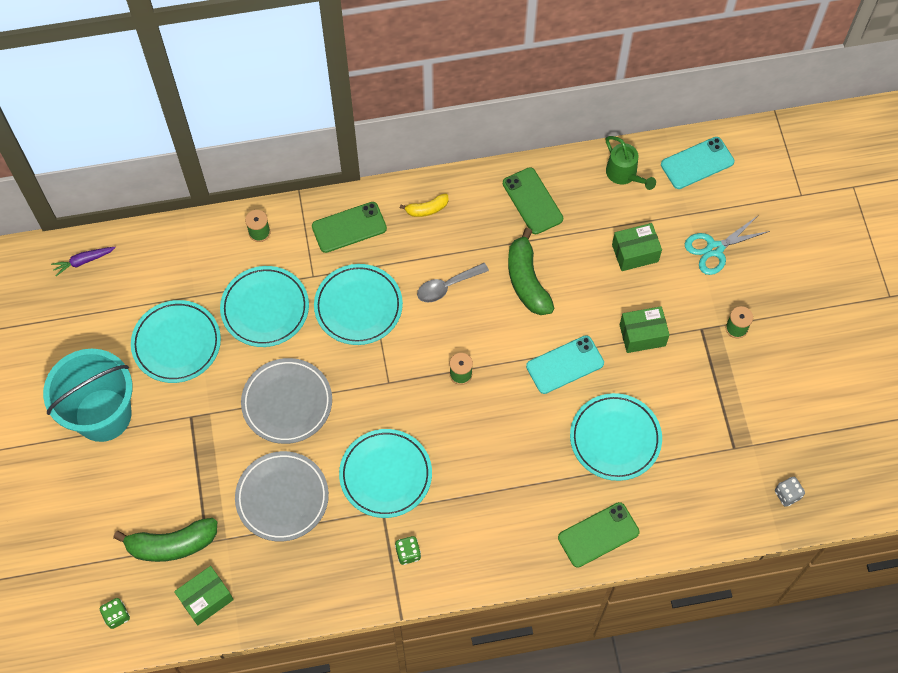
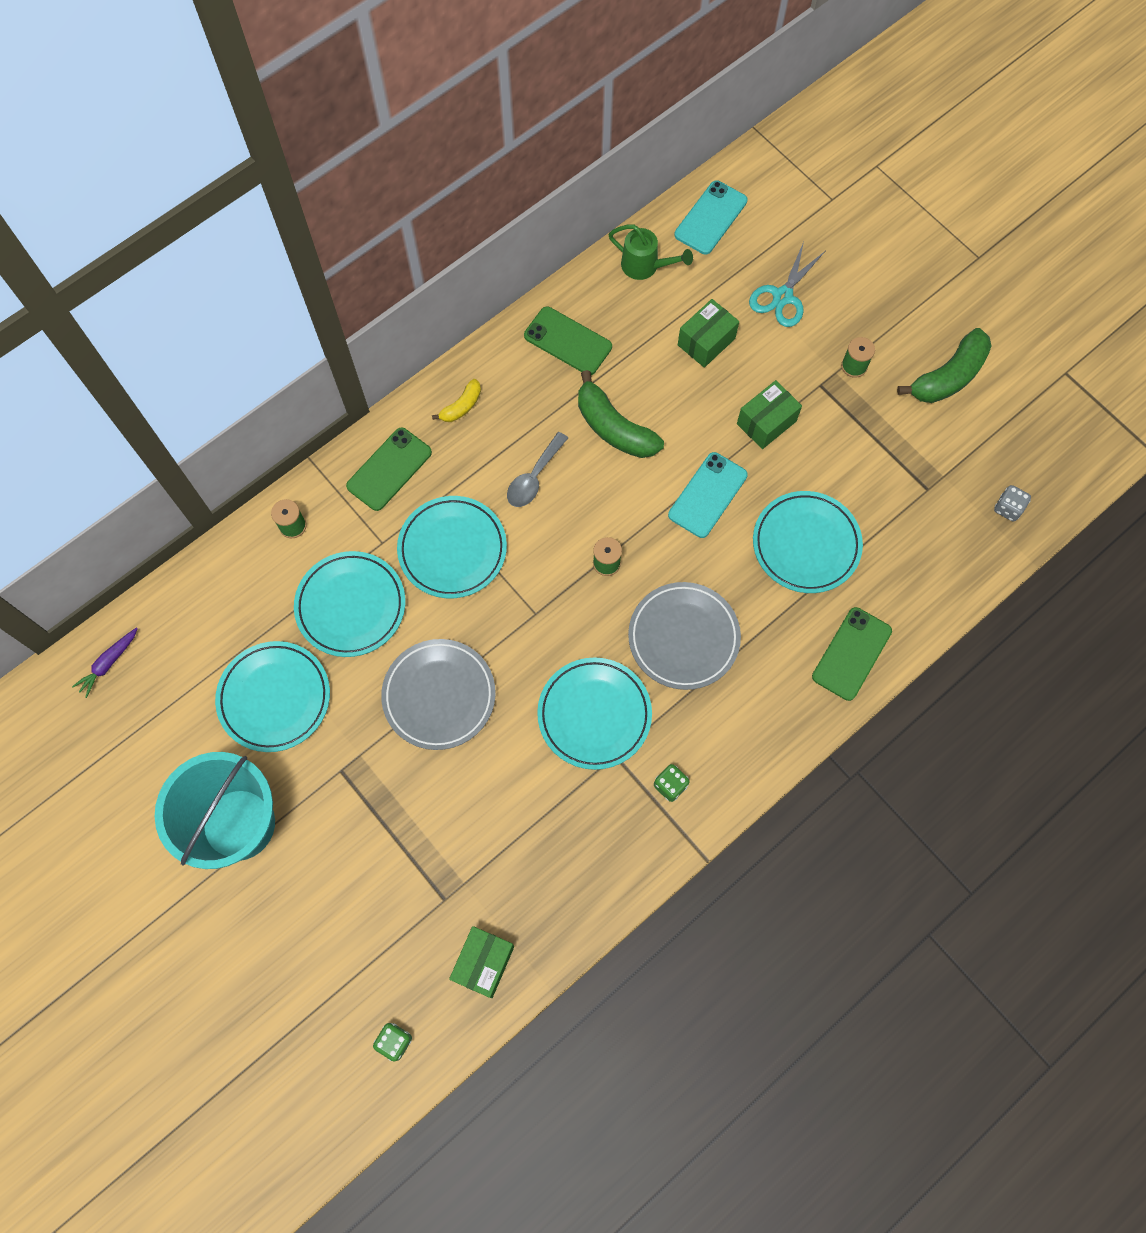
camera: 30 degrees left, 5 degrees up
green banana [113,518,217,562] -> green banana moved to [897,328,992,403]
grey plate [235,451,329,541] -> grey plate moved to [628,582,741,690]

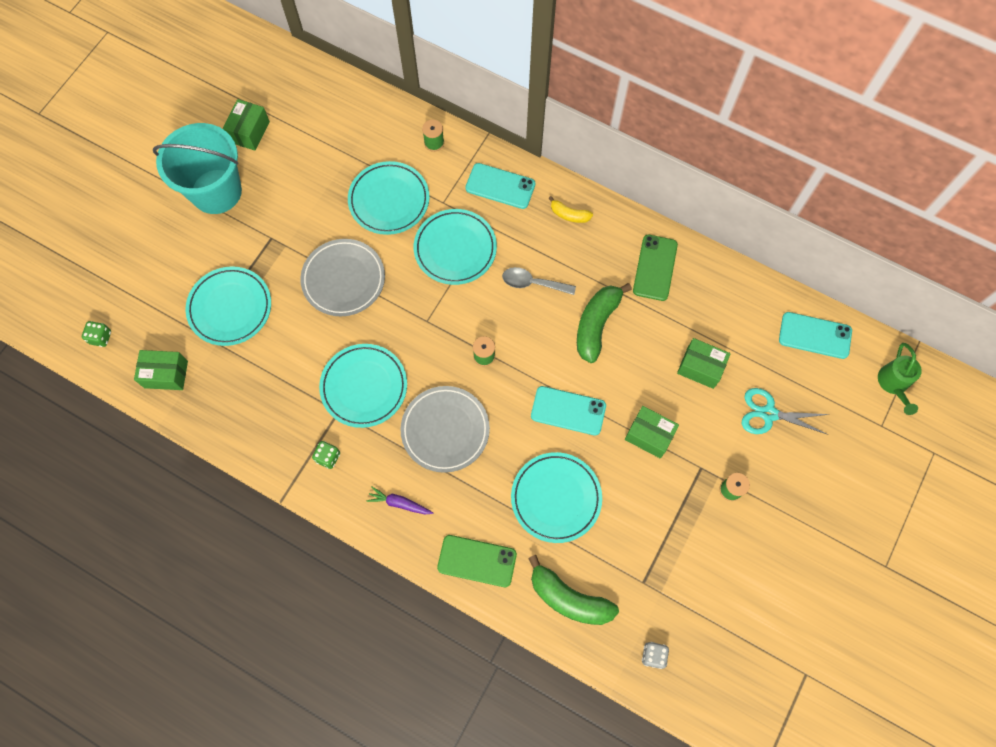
camera: 70 degrees right, 0 degrees up
purple carrot [72,627,138,698] -> purple carrot moved to [367,487,433,514]
turquoise plate [215,641,330,752] -> turquoise plate moved to [186,266,271,346]
green phone [346,428,432,511] -> turquoise phone [465,163,535,209]
green watering can [608,224,693,280] -> green watering can moved to [878,343,922,415]
green banana [897,328,992,403] -> green banana moved to [528,555,619,625]
none -> green box [223,99,270,150]

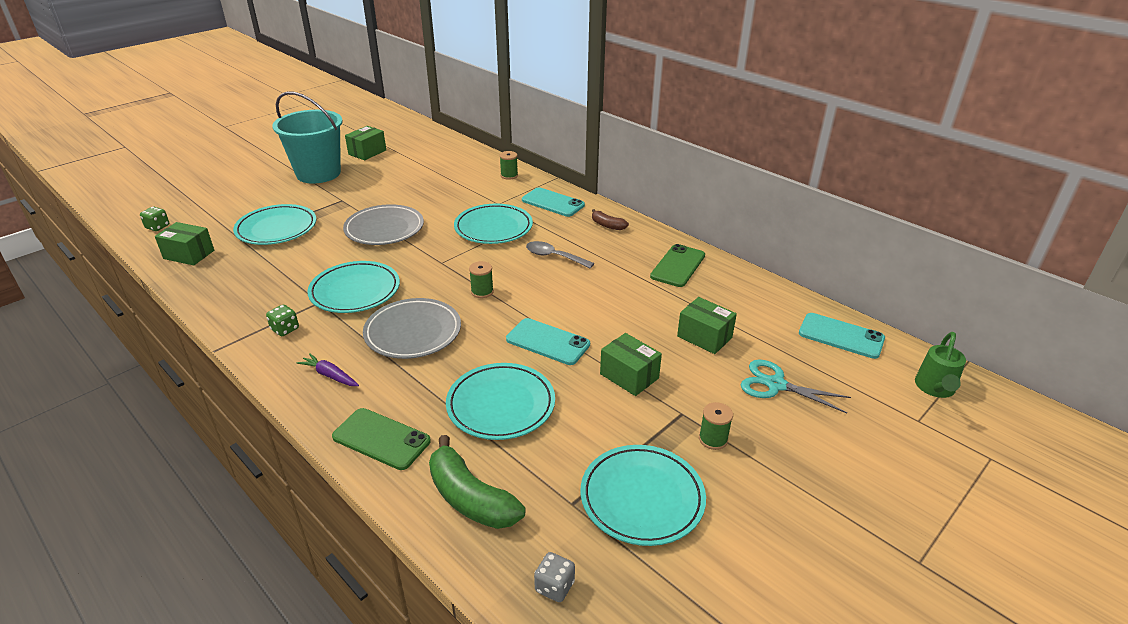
camera: 15 degrees right, 35 degrees down
turquoise plate [348,161,429,235] -> turquoise plate moved to [581,445,706,546]
yellow banana [548,196,593,223] -> brown banana [592,209,629,230]
green banana [577,283,632,363] -> none

